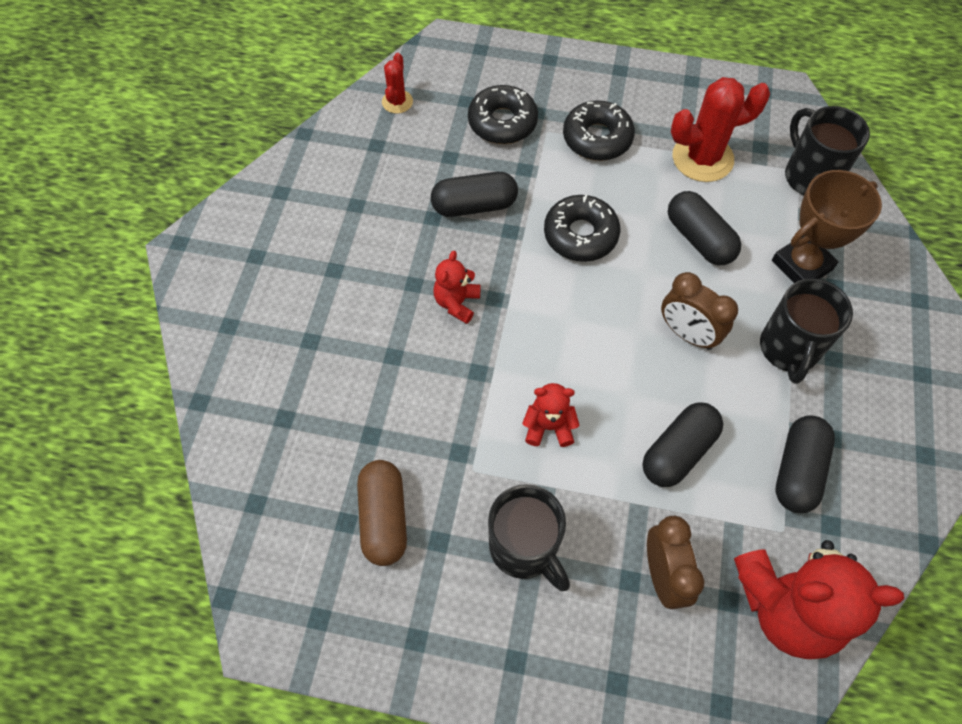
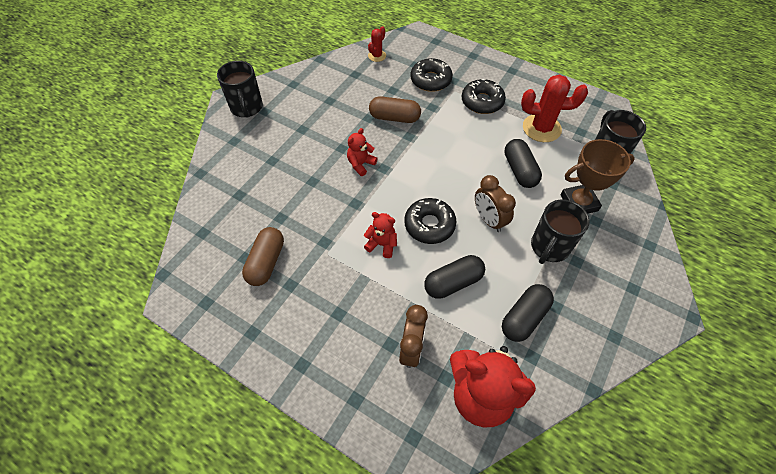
camera: 20 degrees right, 5 degrees down
black capsule [431,172,518,217] -> brown capsule [369,96,421,123]
black mug [488,484,570,591] -> black mug moved to [217,61,263,118]
black donut [544,194,620,262] -> black donut moved to [404,198,456,244]

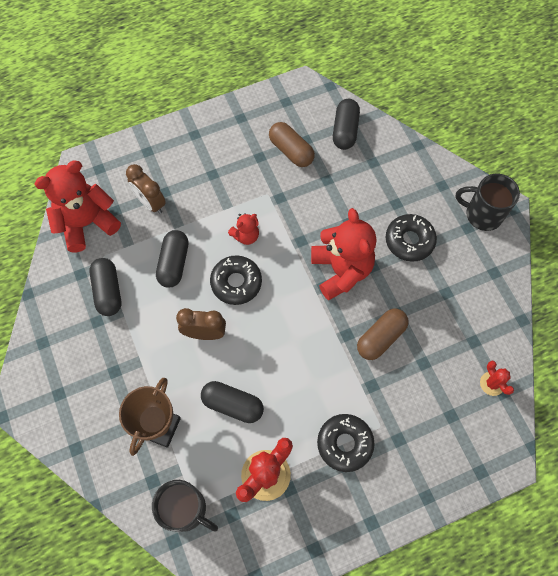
camera: 125 degrees right, 10 degrees up
red teddy bear [347,128,377,176] -> red teddy bear [311,208,376,300], size x2.03
black donut [410,58,453,92] -> black donut moved to [386,214,437,262]
black mug [531,199,590,264] -> none
none -> black capsule [333,99,360,150]

